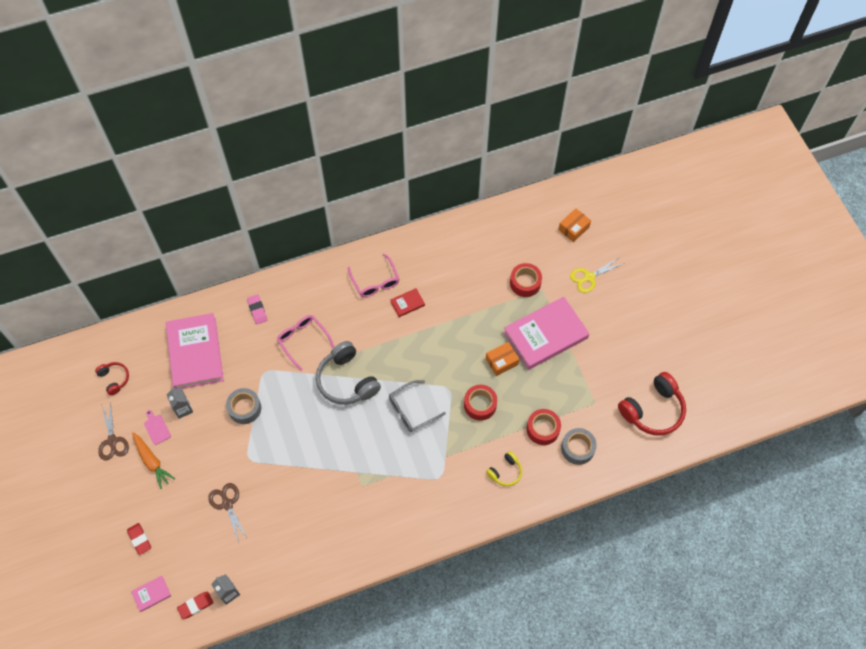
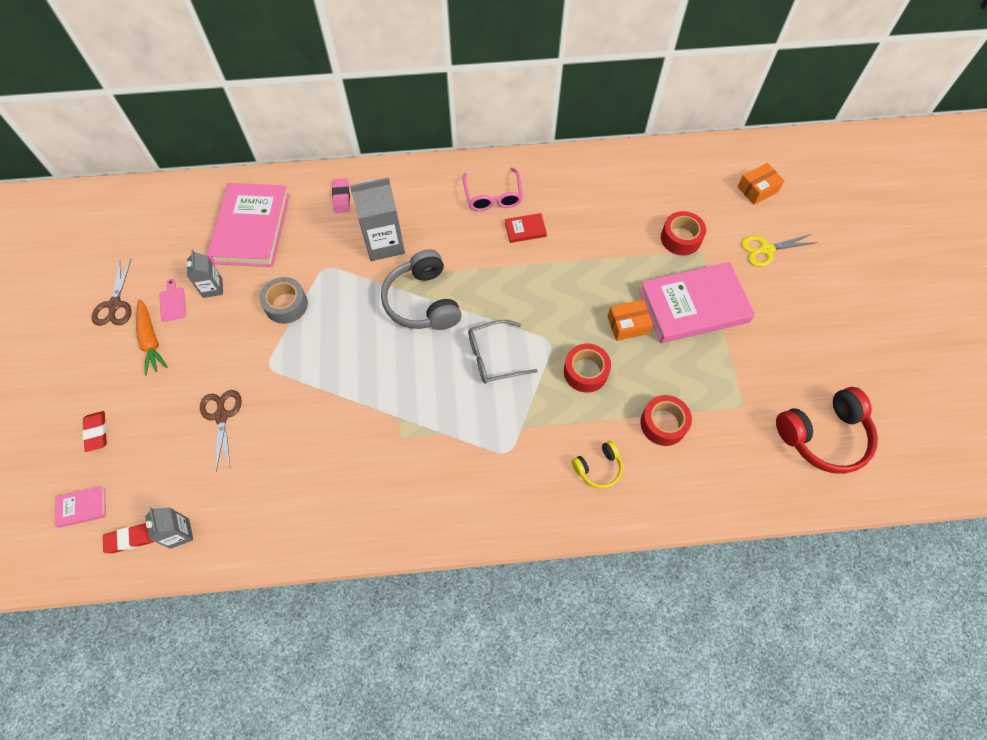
camera: 15 degrees right, 0 degrees up
red headphones [95,362,129,395] -> none
pink glasses [277,315,335,371] -> grey carton [350,177,405,261]
grey tape [561,428,597,465] -> none

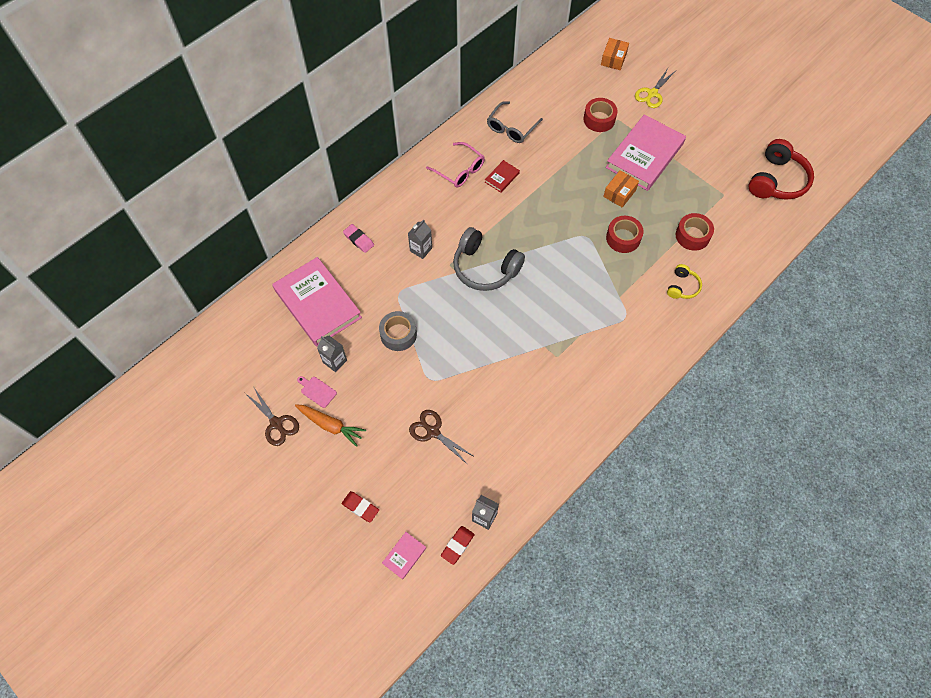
camera: 40 degrees left, 0 degrees up
grey carton [350,177,405,261] -> grey carton [408,219,432,259], size x0.55
grey glasses [468,320,537,384] -> grey glasses moved to [487,101,543,143]

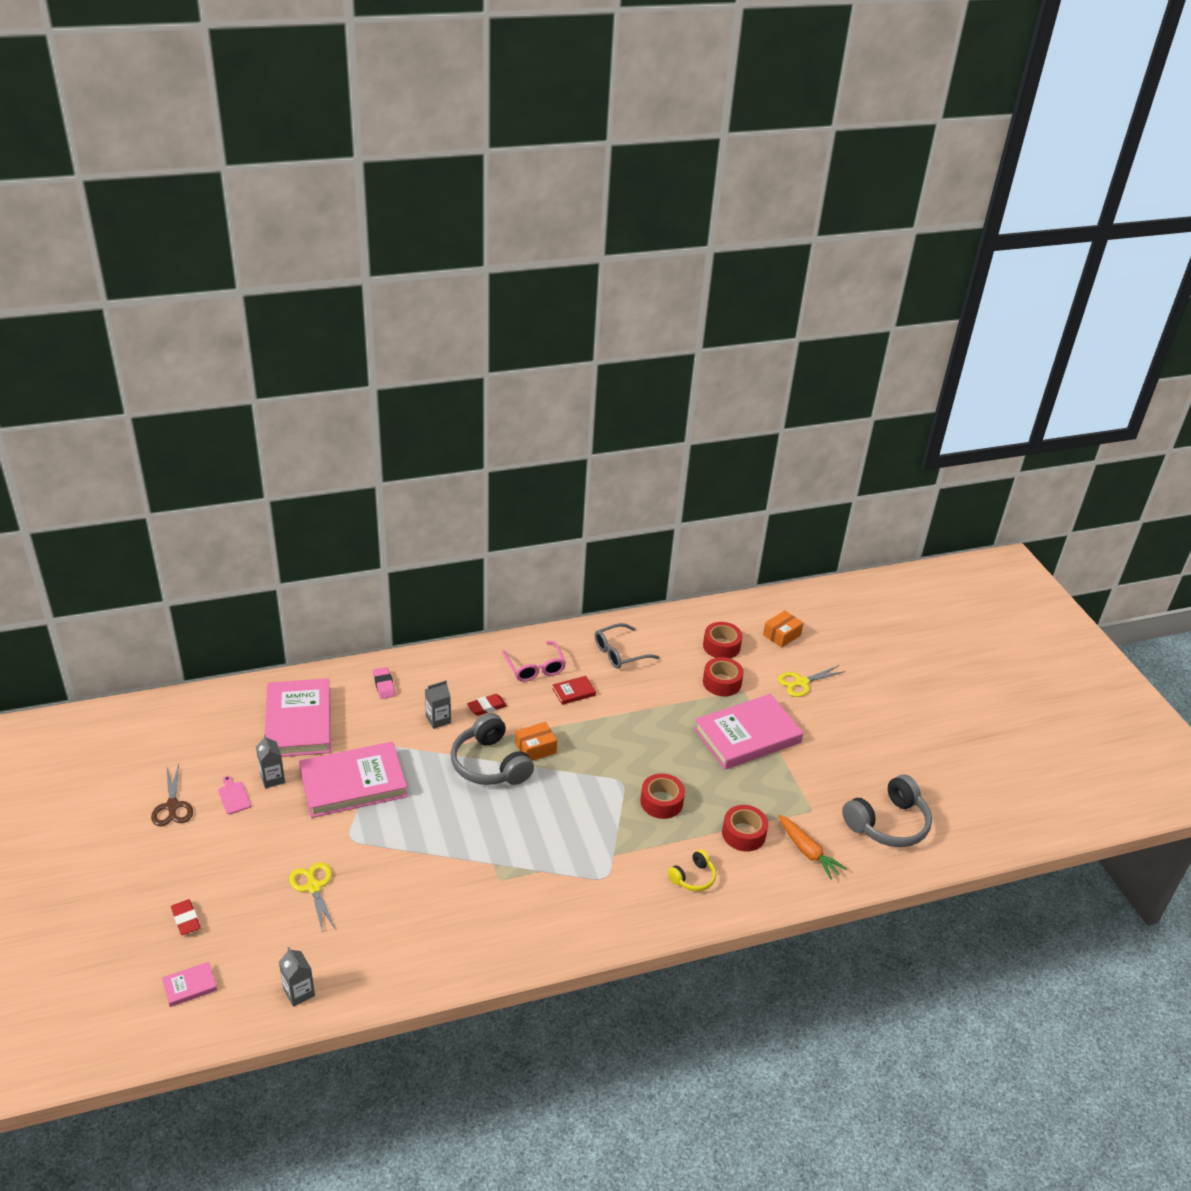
camera: 25 degrees right, 25 degrees down
orange carrot [295,404,366,447] -> orange carrot moved to [778,815,847,880]
grey tape [379,311,417,351] -> pink book [299,742,408,818]
brown scissors [409,410,475,465] -> yellow scissors [289,862,336,933]
red eraser [441,526,475,565] -> red eraser moved to [467,694,507,716]
orange box [603,170,639,208] -> orange box moved to [515,722,557,761]
red headphones [749,139,814,200] -> grey headphones [842,774,932,847]
none -> red tape [703,622,743,658]

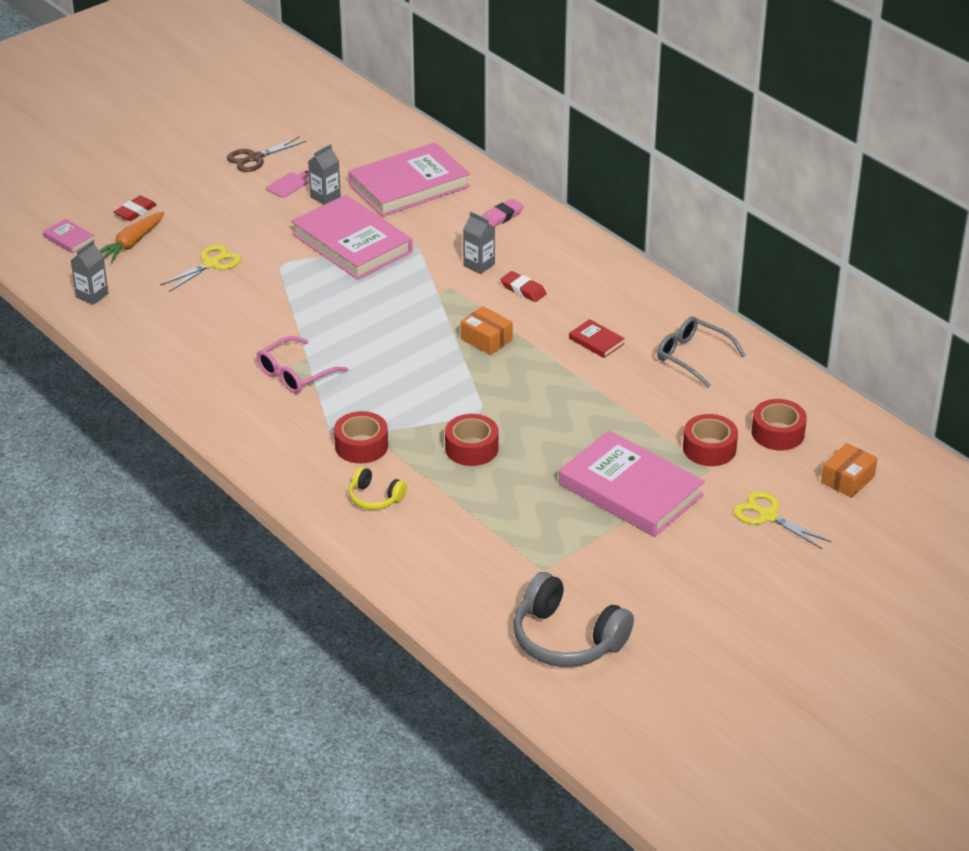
camera: 70 degrees right, 0 degrees up
grey headphones [451,713,534,785] -> none
pink glasses [502,641,566,682] -> pink glasses moved to [257,336,348,394]
red tape [722,805,768,852] -> red tape moved to [334,411,388,463]
orange box [763,610,803,648] -> orange box turned 75 degrees counterclockwise [821,443,878,498]
orange carrot [778,815,847,880] -> orange carrot moved to [99,212,164,263]

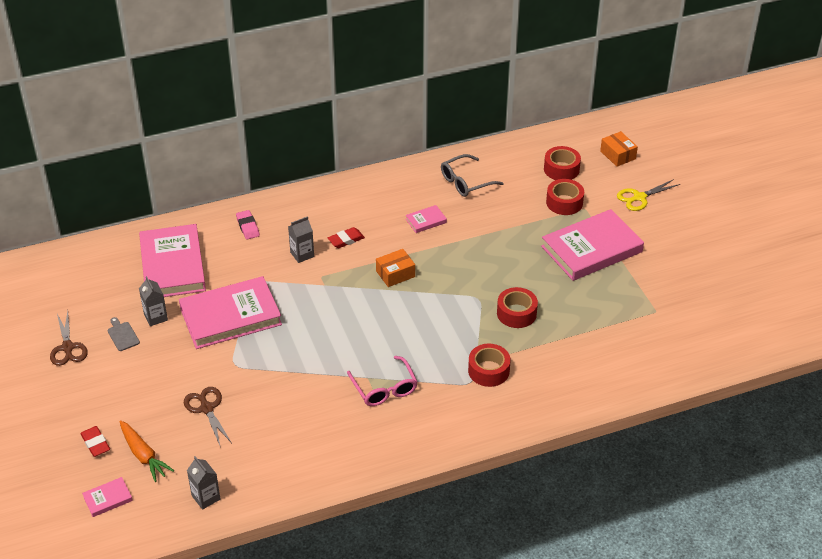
camera: 70 degrees left, 5 degrees up
yellow scissors [160,244,241,292] -> brown scissors [184,387,232,445]
pink cutting board [266,170,309,198] -> grey cutting board [107,317,140,351]
yellow headphones [349,467,407,510] -> none
grey headphones [513,572,634,667] -> none
red book [569,319,625,358] -> pink book [406,205,447,233]

